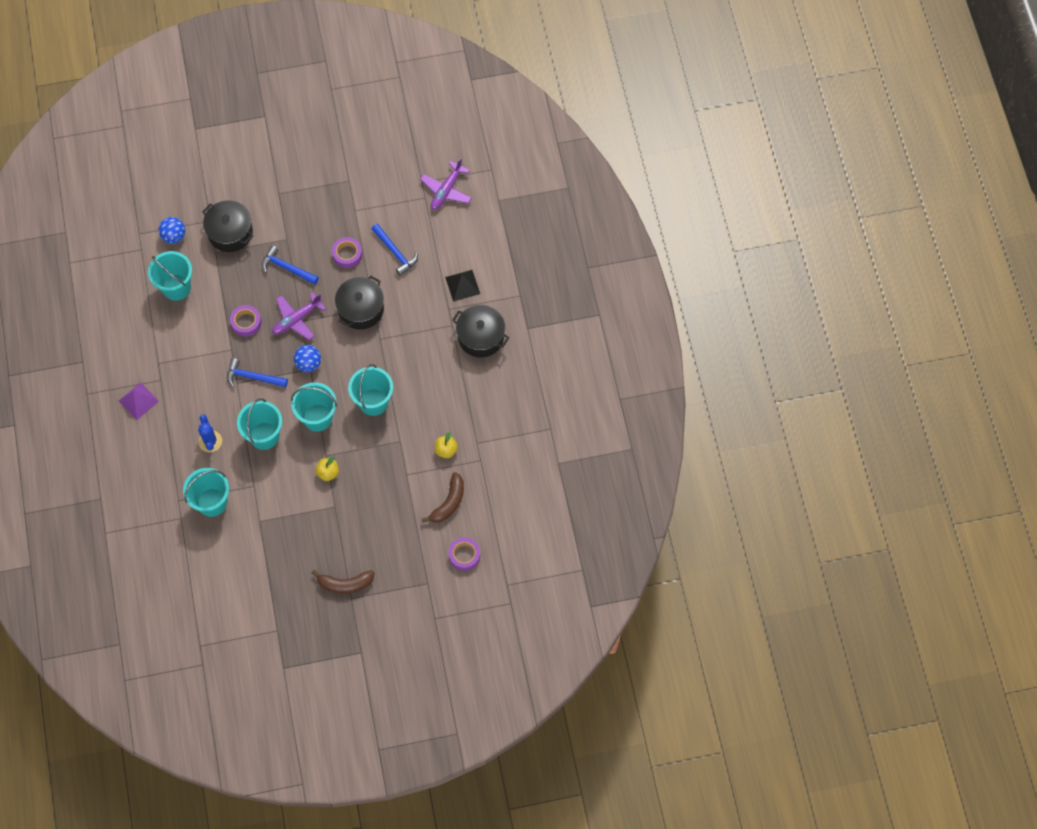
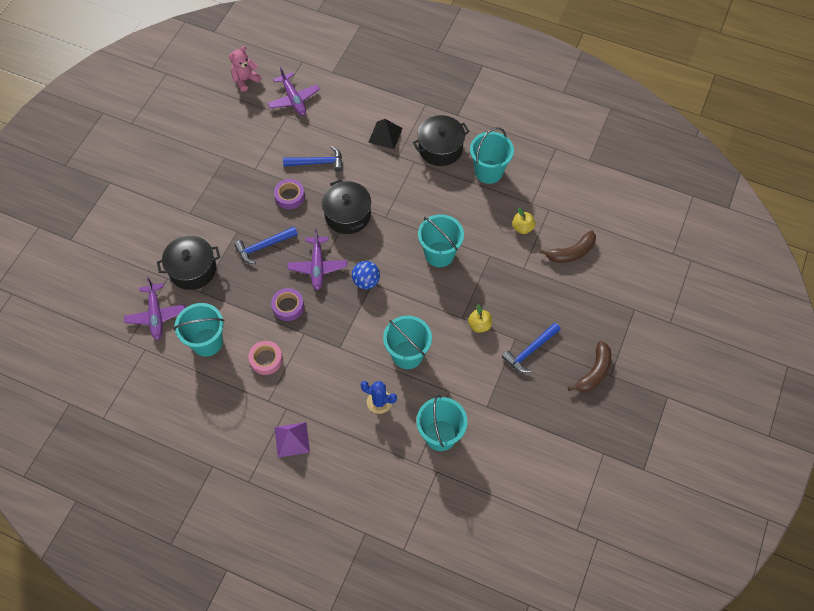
camera: 55 degrees left, 5 degrees down
blue ball [158,217,185,244] -> purple plane [124,277,185,340]
blue hammer [227,358,288,388] -> blue hammer moved to [502,323,561,373]
turquoise bucket [291,382,337,432] -> turquoise bucket moved to [470,127,514,184]
brown banana [422,472,464,523] -> brown banana turned 90 degrees clockwise [539,231,596,263]
purple tape [448,537,480,571] -> none
none -> pink teddy bear [229,46,261,92]
none -> pink tape [248,341,283,375]

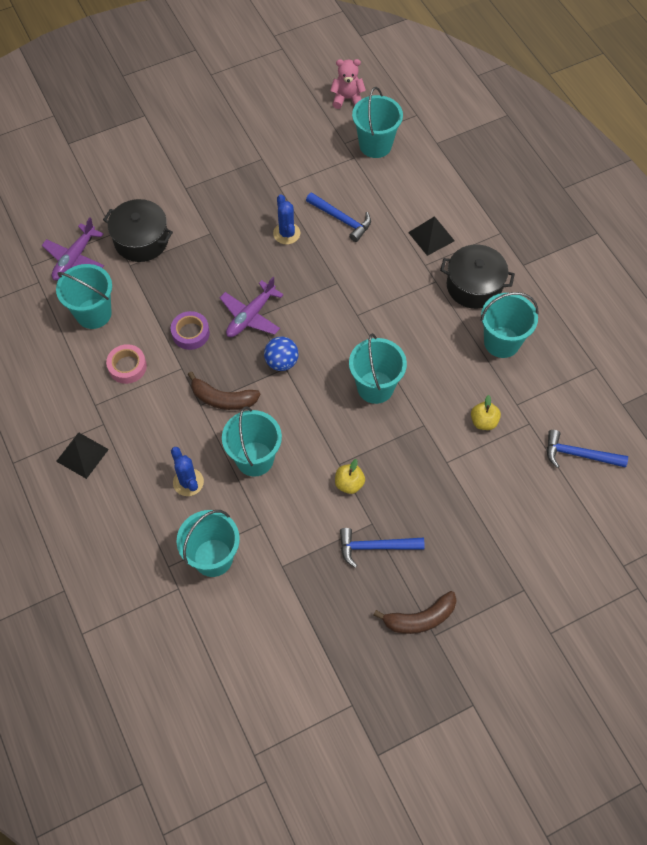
camera: 40 degrees right, 0 degrees up
blue hammer [234,227,298,264] -> blue hammer moved to [547,430,628,468]
purple plane [267,67,320,115] -> turquoise bucket [352,87,403,158]
purple tape [274,179,305,209] -> blue cactus [273,195,300,244]
purple pyramid [275,422,310,458] -> black pyramid [56,432,109,479]
black pot [322,179,371,234] -> none
brown banana [539,231,596,263] -> brown banana moved to [188,371,260,410]

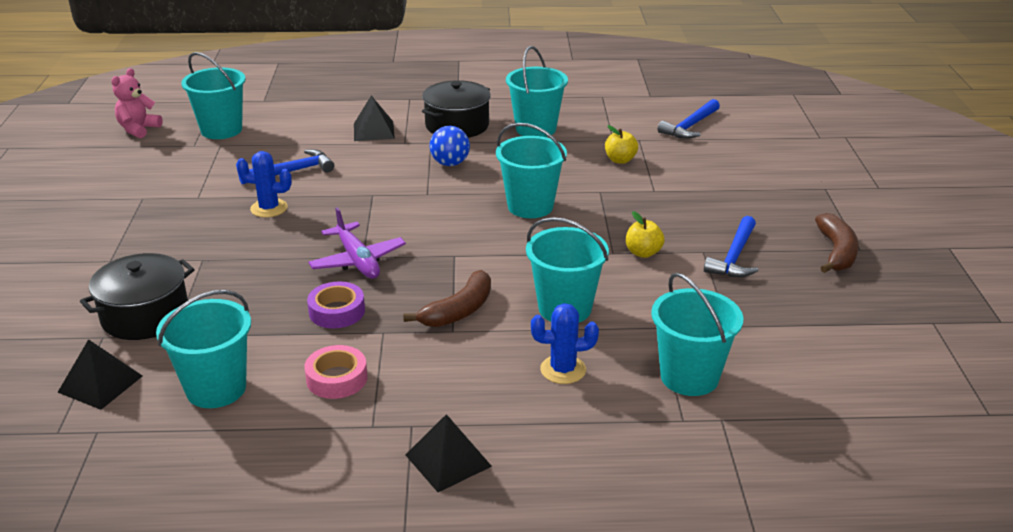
camera: 65 degrees left, 30 degrees down
purple plane [42,217,104,281] -> black pyramid [58,339,142,410]
blue ball [264,336,299,371] -> blue ball moved to [430,126,470,166]

